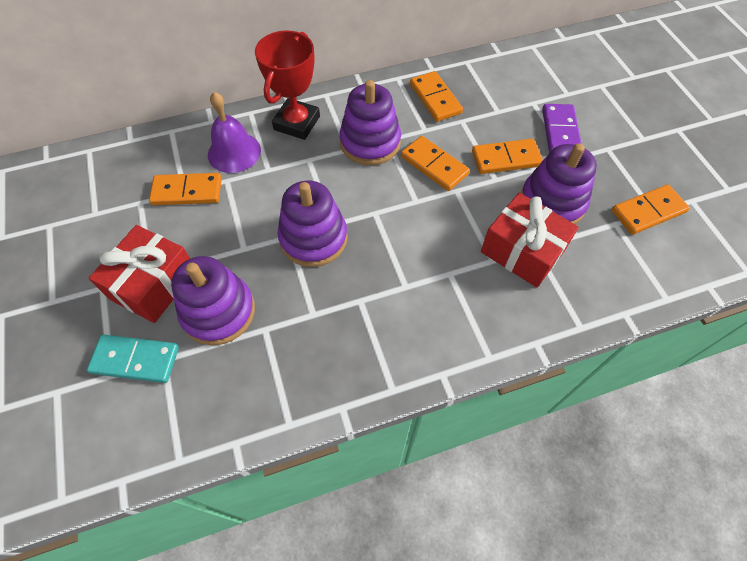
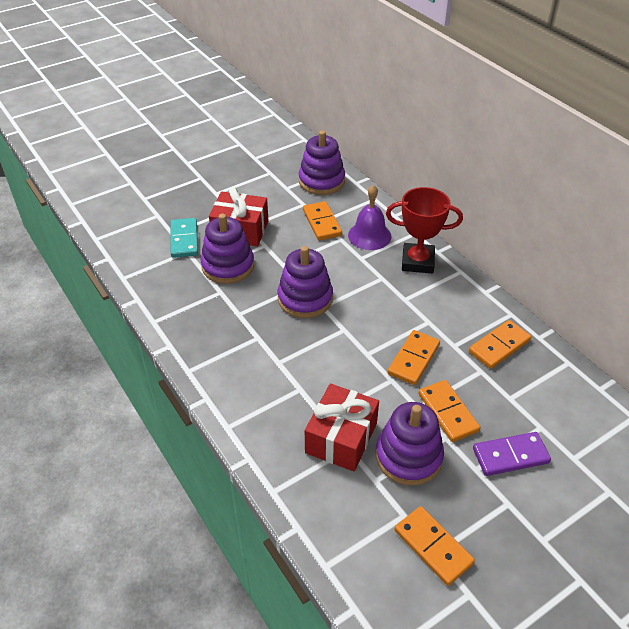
camera: 75 degrees right, 15 degrees down
purple stacking toy [339,80,401,165] -> purple stacking toy moved to [299,131,345,195]

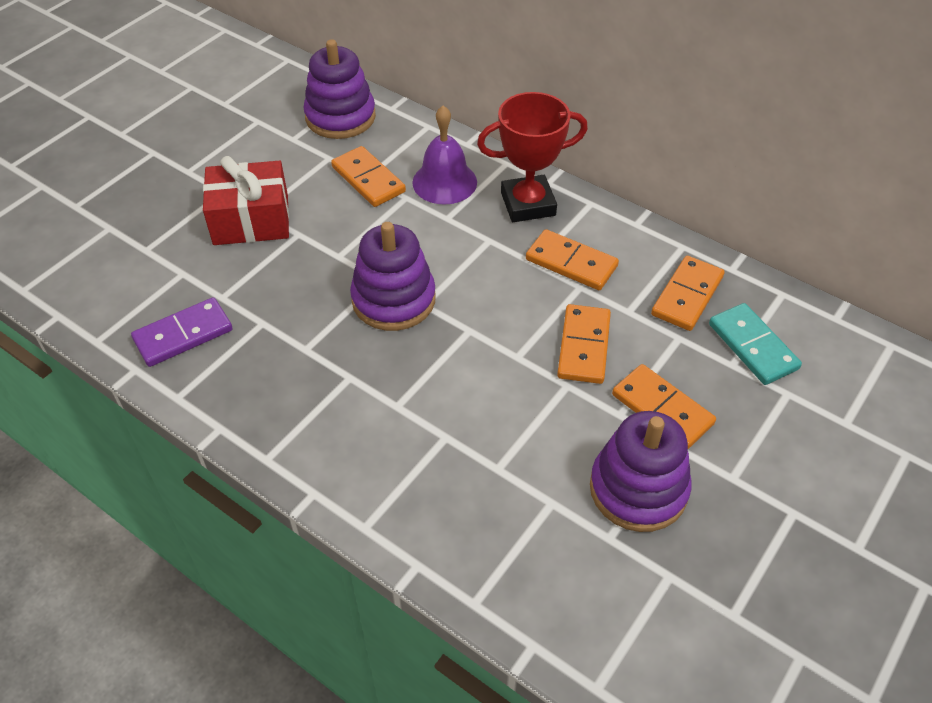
camera: 20 degrees left, 5 degrees up
turquoise domino [171,218,198,258] -> turquoise domino moved to [709,303,802,385]
purple stacking toy [201,214,254,284] -> none
red gift [305,384,379,472] -> none
orange domino [394,506,475,586] -> orange domino moved to [526,229,619,290]
purple domino [473,432,551,476] -> purple domino moved to [131,297,233,367]

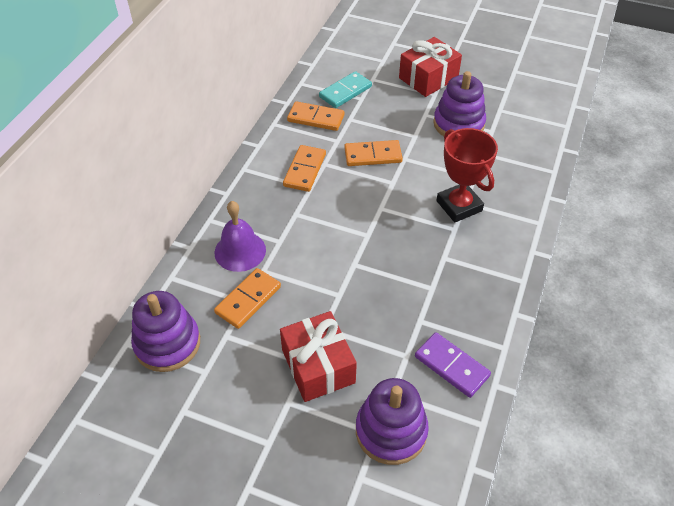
camera: 105 degrees left, 0 degrees up
purple stacking toy [350,222,436,331] -> purple stacking toy moved to [356,378,429,465]
red trophy [477,92,588,222] -> red trophy moved to [436,128,498,222]
orange domino [612,364,716,449] -> none
none -> red gift [399,37,462,97]

